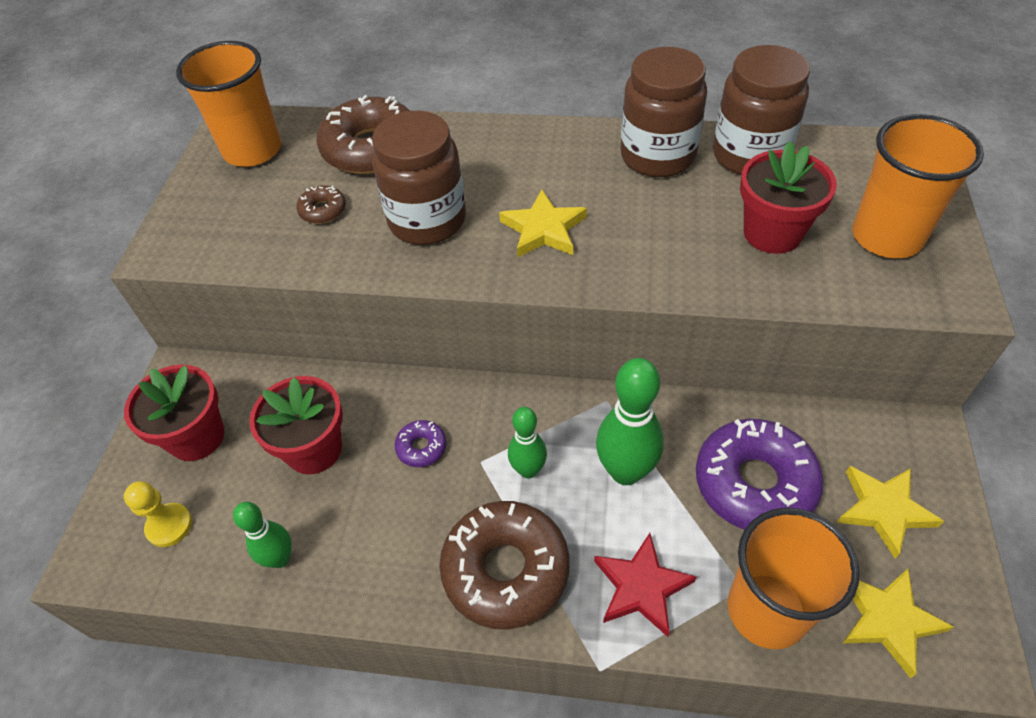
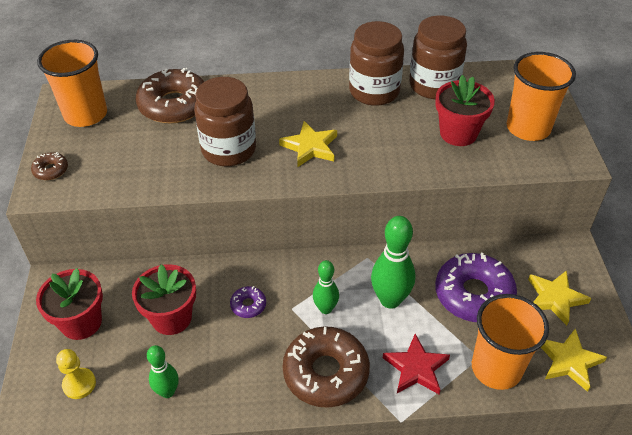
camera: 15 degrees left, 5 degrees down
brown donut [296,186,346,224] -> brown donut moved to [31,152,68,180]

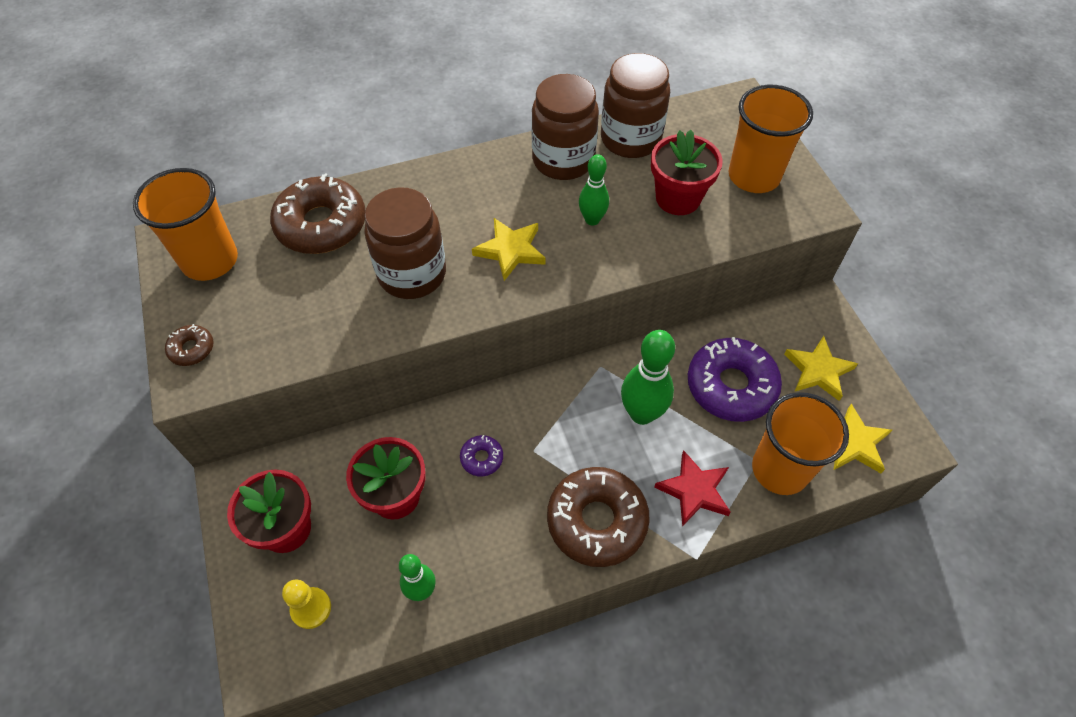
camera: 15 degrees left, 10 degrees up
green bowling pin [313,260,339,314] -> green bowling pin moved to [579,154,609,226]

